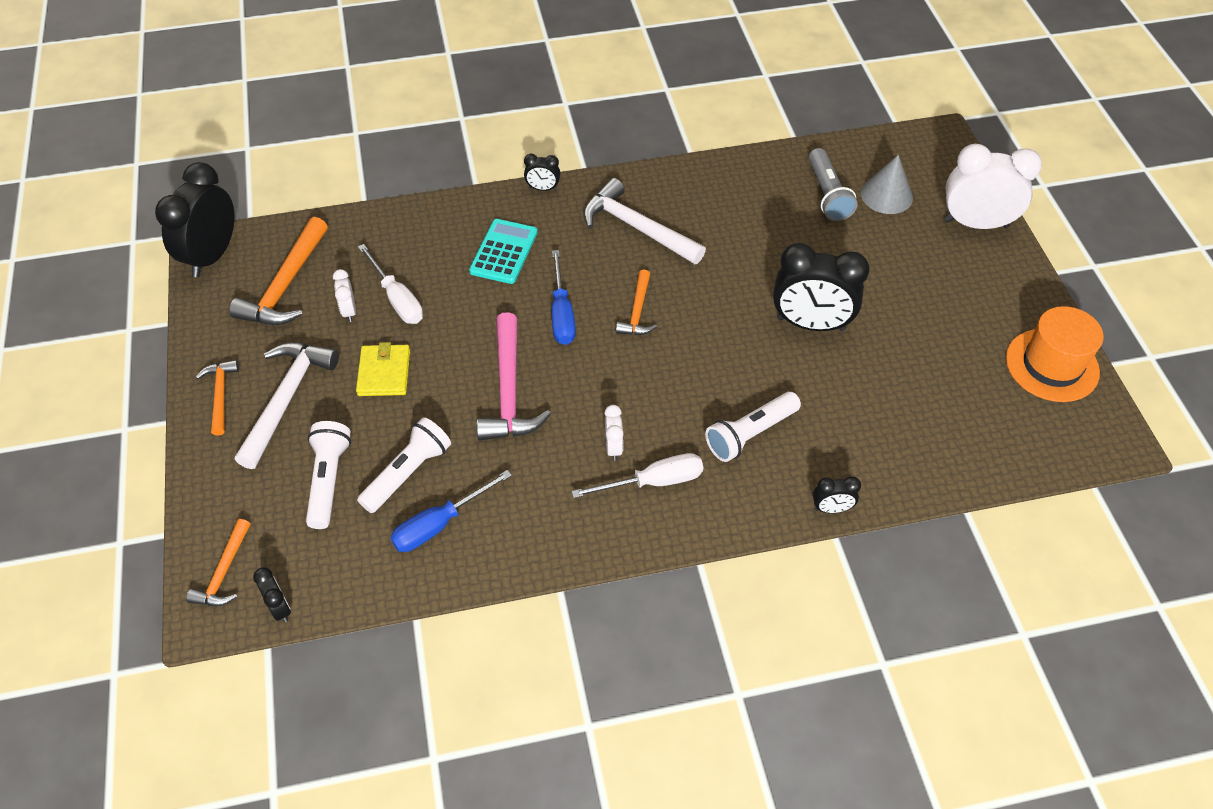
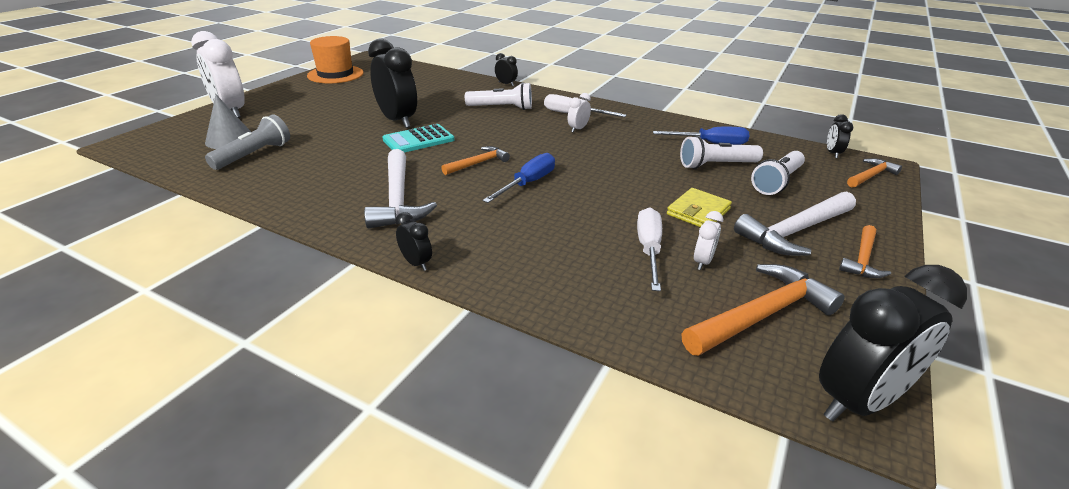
camera: 140 degrees left, 20 degrees down
turquoise calculator [469,219,538,284] -> turquoise calculator moved to [382,124,455,153]
pink hammer [476,312,551,441] -> none

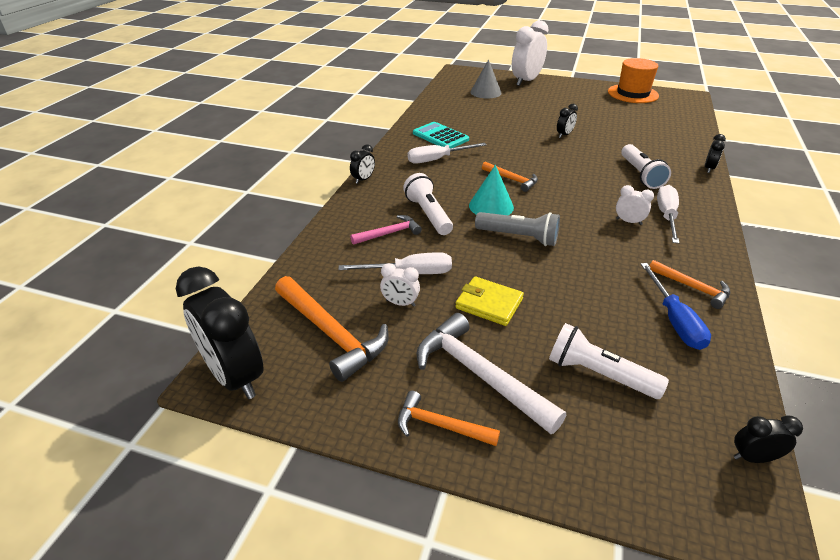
camera: 80 degrees right, 5 degrees up
grey flashlight [205,114,290,170] -> grey flashlight moved to [475,212,560,246]
white hammer [364,149,437,229] -> white screwdriver [408,143,487,164]
black clock [368,39,417,128] -> black clock [557,104,578,138], size x0.46
turquoise calculator [382,124,455,153] -> turquoise calculator moved to [413,122,469,148]
blue screwdriver [483,153,555,203] -> turquoise cone [469,165,514,215]
white flashlight [680,136,763,169] -> white flashlight moved to [403,173,453,235]
orange hammer [847,158,902,188] -> orange hammer moved to [650,260,730,309]
none -> pink hammer [350,215,422,245]

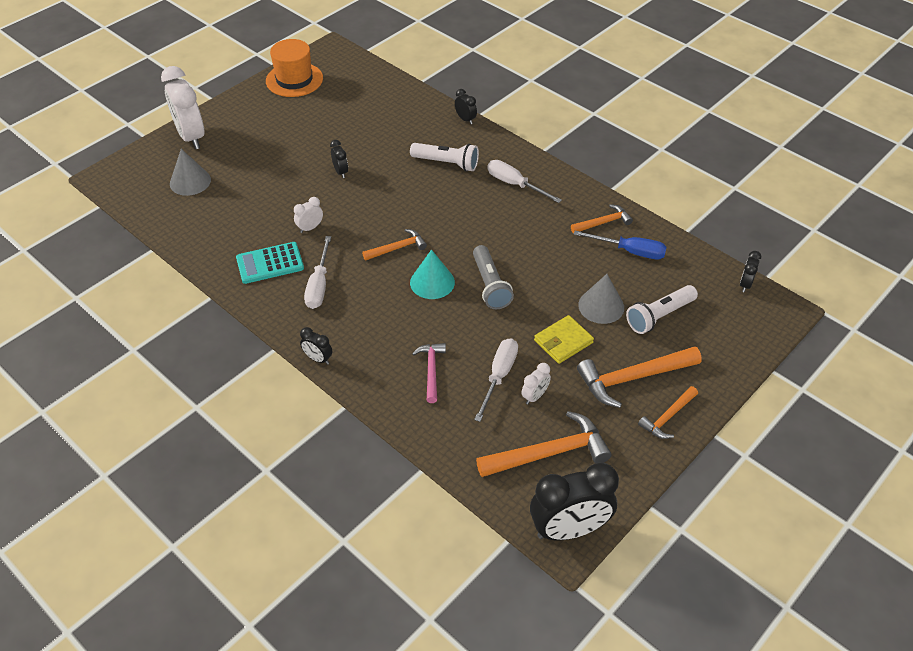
camera: 65 degrees left, 10 degrees up
black clock [350,144,375,184] -> black clock turned 150 degrees clockwise [300,327,332,365]
white flashlight [403,173,453,235] -> none
white hammer [416,313,566,434] -> orange hammer [577,346,702,408]
grey flashlight [475,212,560,246] -> grey flashlight turned 120 degrees clockwise [473,245,514,309]
white clock [616,185,654,225] -> white clock moved to [294,197,323,233]
none -> grey cone [578,274,624,324]

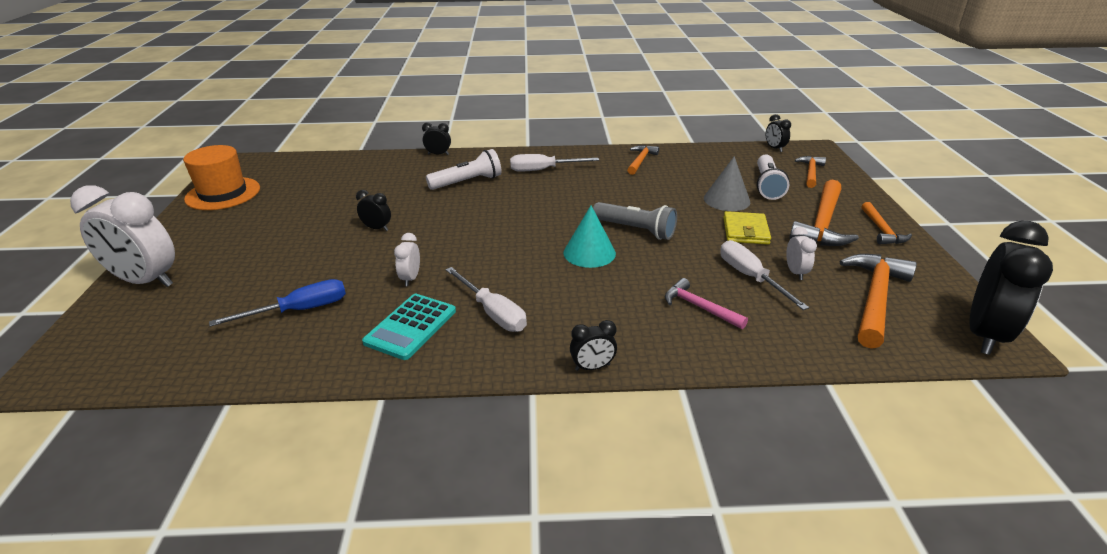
camera: 45 degrees left, 15 degrees down
grey cone [170,149,211,196] -> none
orange hammer [362,229,427,261] -> orange hammer moved to [795,156,826,188]
blue screwdriver [574,230,667,259] -> blue screwdriver moved to [209,279,346,327]

